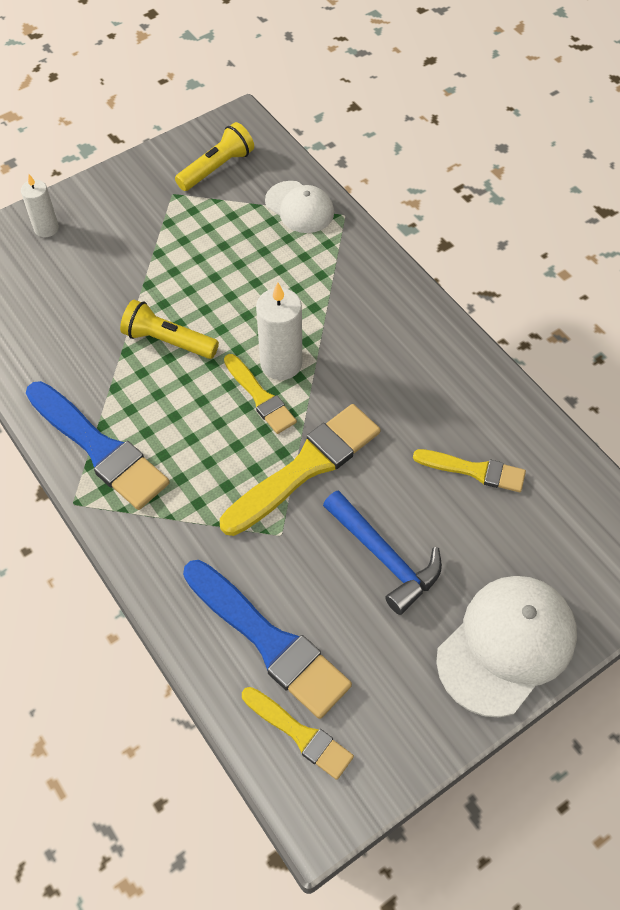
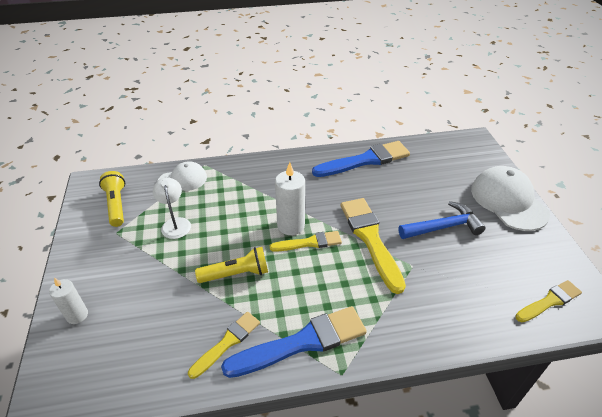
camera: 65 degrees left, 15 degrees down
yellow flashlight [120,300,219,359] -> yellow flashlight turned 150 degrees counterclockwise [195,247,268,283]
blue brush [183,560,352,719] -> blue brush moved to [312,141,410,177]
yellow brush [413,449,526,492] -> yellow brush moved to [188,312,260,379]
none -> white lamp [153,177,191,239]

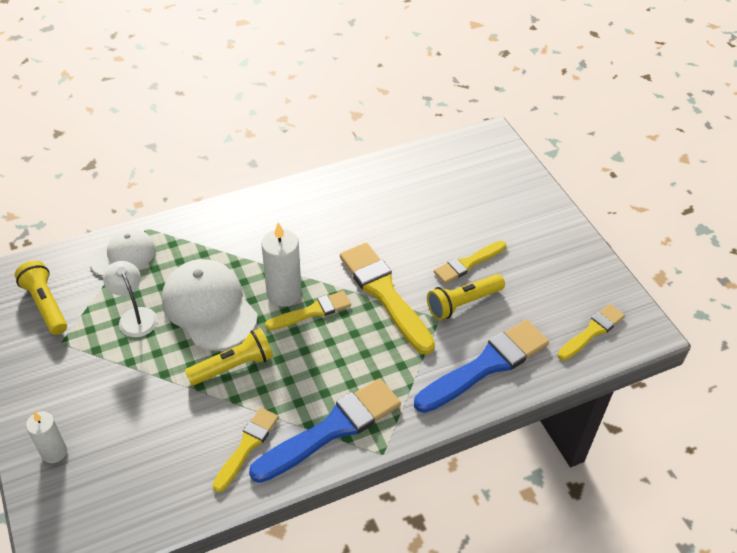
camera: 15 degrees left, 5 degrees up
blue brush [312,141,410,177] -> blue brush moved to [414,320,549,413]
blue hammer [399,201,486,239] -> yellow brush [434,241,506,284]
white cap [471,166,550,231] -> white cap moved to [162,259,258,351]
none -> yellow flashlight [427,274,505,320]

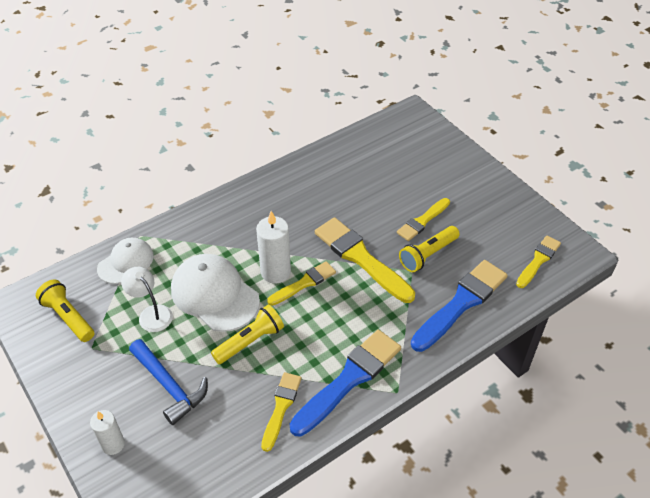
camera: 10 degrees left, 0 degrees up
none -> blue hammer [129,339,208,425]

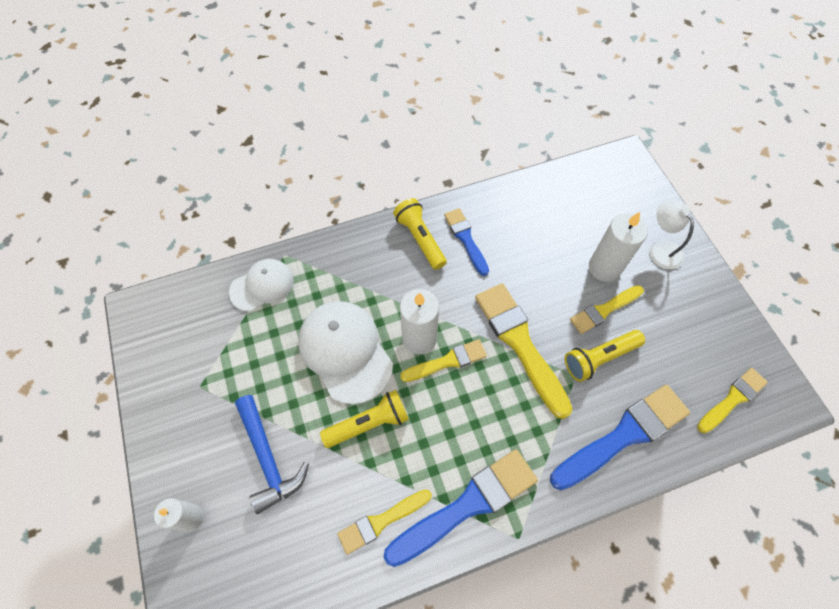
camera: 15 degrees right, 15 degrees up
yellow flashlight [36,280,95,342] -> yellow flashlight moved to [393,198,447,270]
white lamp [121,267,173,332] -> white lamp moved to [649,200,694,269]
yellow brush [261,372,302,452] -> yellow brush turned 150 degrees counterclockwise [337,490,432,555]
none -> blue brush [444,208,489,276]
none -> white candle [589,212,648,282]

